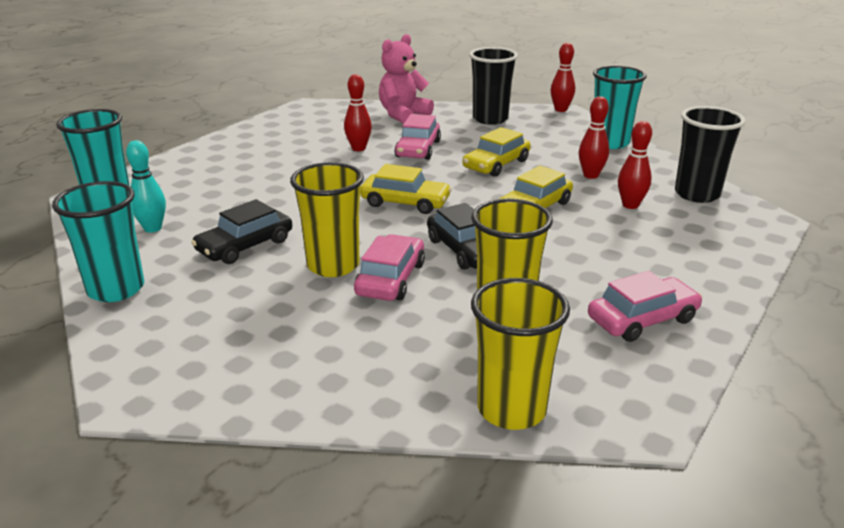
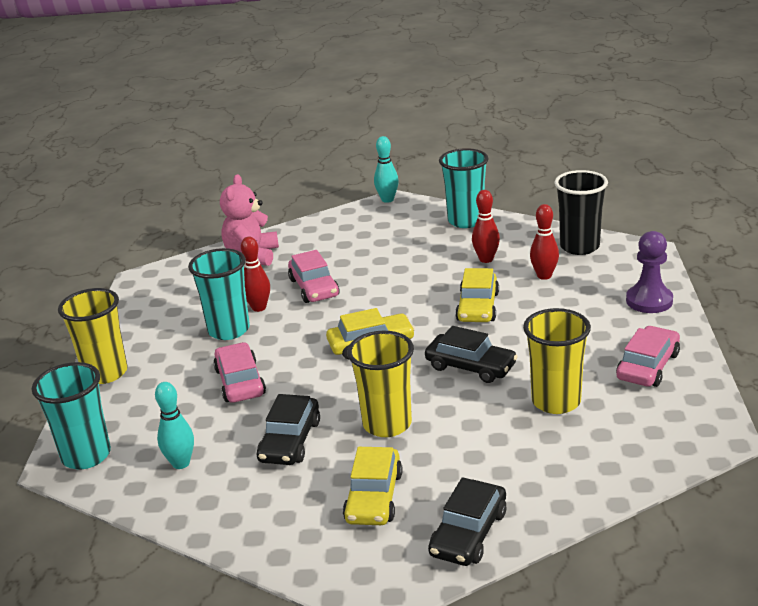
camera: 30 degrees left, 0 degrees up
turquoise cup [52,181,144,302] -> turquoise cup moved to [188,248,250,340]
pink car [354,234,425,301] -> pink car moved to [213,342,266,403]
yellow car [462,127,531,177] -> yellow car moved to [343,447,402,525]
black cup [469,47,518,125] -> none
yellow cup [471,278,570,430] -> yellow cup moved to [58,288,128,384]
red bowling pin [551,43,575,112] -> turquoise bowling pin [374,136,399,203]
none -> black car [428,477,506,566]
none -> purple pawn [626,231,673,313]

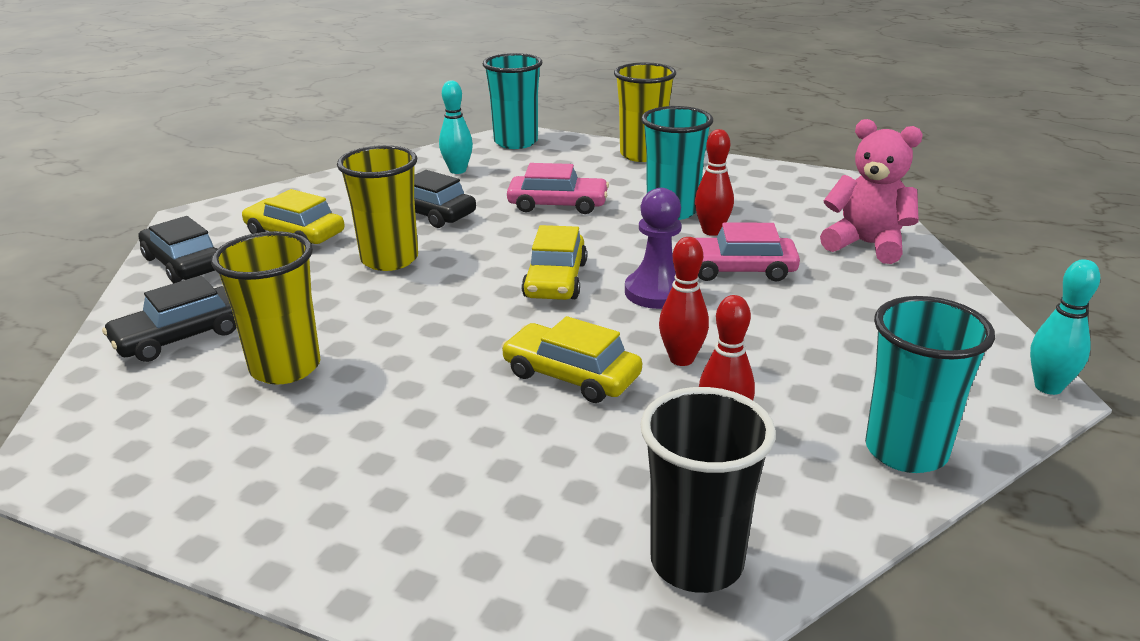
camera: 110 degrees right, 0 degrees up
black car [425,326,518,383] -> black car moved to [102,275,236,362]
red bowling pin [530,204,559,280] -> red bowling pin moved to [659,237,709,366]
pink car [616,326,680,387] -> none
purple pawn [626,231,673,313] -> purple pawn moved to [625,188,681,309]

